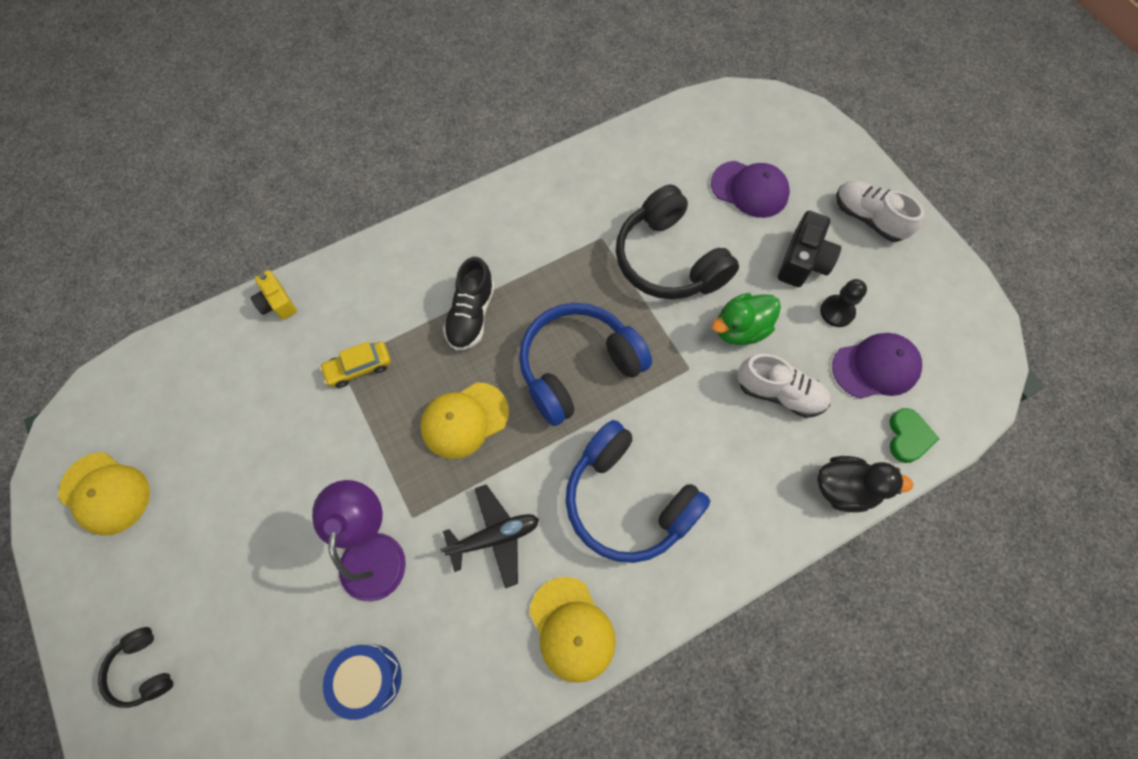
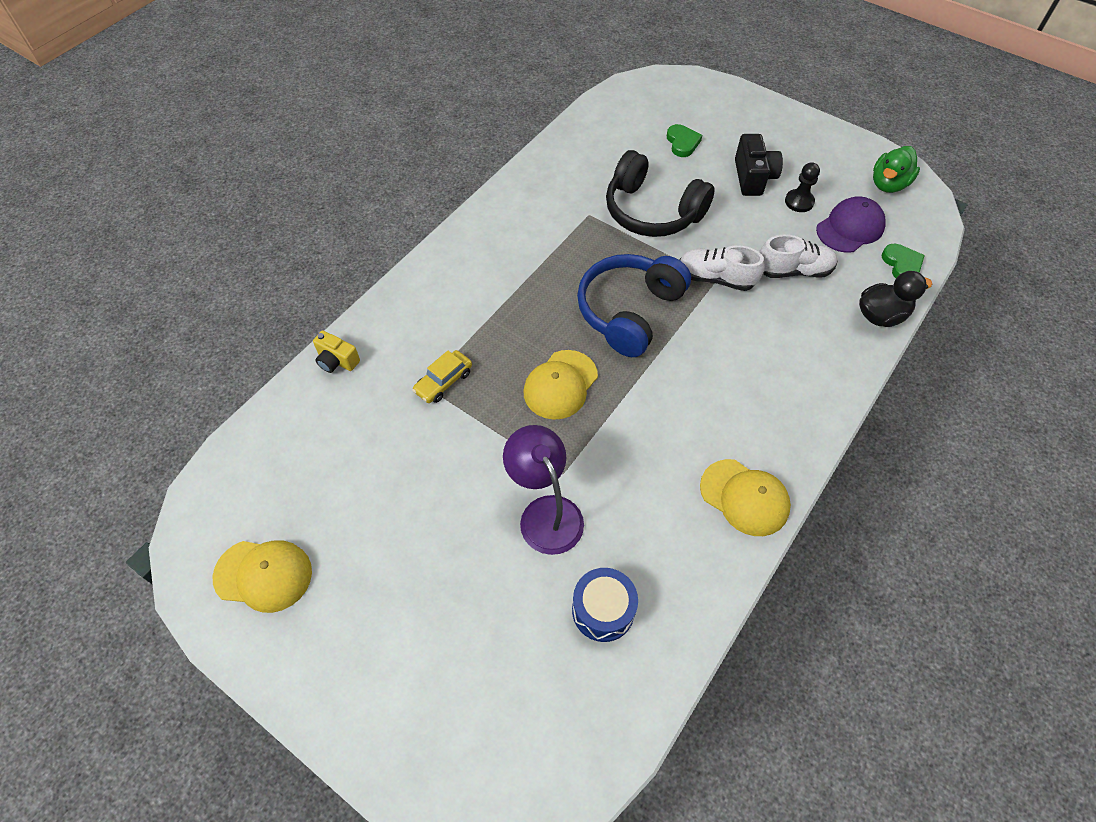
camera: 25 degrees left, 10 degrees down
black headphones [98,627,173,708] -> none
black plane [440,484,539,588] -> none
black shoe [443,257,495,351] -> none
blue headphones [566,420,710,563] -> none
purple cap [711,161,790,218] -> green heart [667,124,702,157]
green duck [712,293,781,345] -> green duck moved to [873,146,920,193]
white shoe [836,181,924,242] -> white shoe moved to [680,245,765,291]

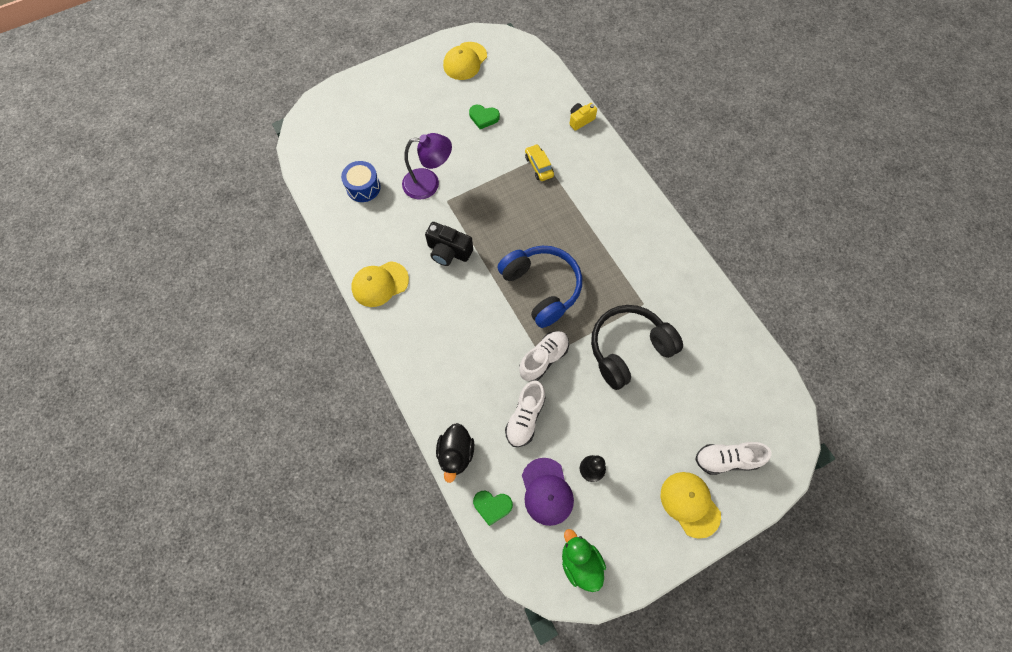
camera: 115 degrees right, 10 degrees up
yellow cap [523,350,598,420] -> yellow cap moved to [661,472,721,539]
green heart [667,124,702,157] -> green heart moved to [469,105,500,129]
black camera [735,134,783,196] -> black camera moved to [425,222,473,266]
none -> white shoe [695,442,771,475]

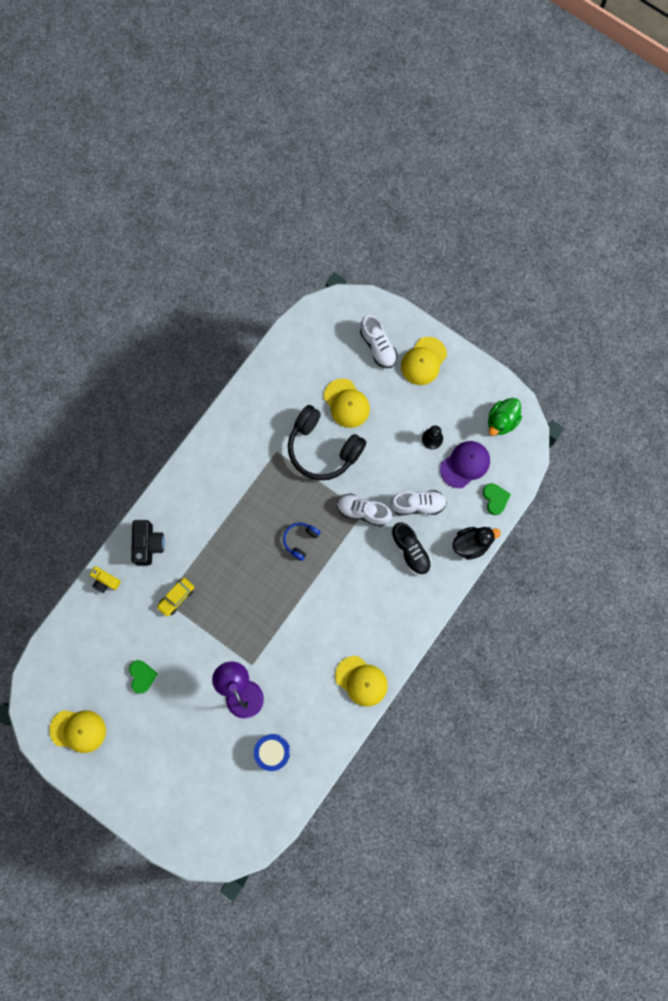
camera: 115 degrees left, 10 degrees up
black camera [425,222,473,266] -> black camera moved to [131,520,165,565]
blue headphones [498,246,582,328] -> blue headphones [283,522,320,561], size x0.48
none -> yellow cap [324,378,370,428]
none -> black shoe [391,522,432,575]

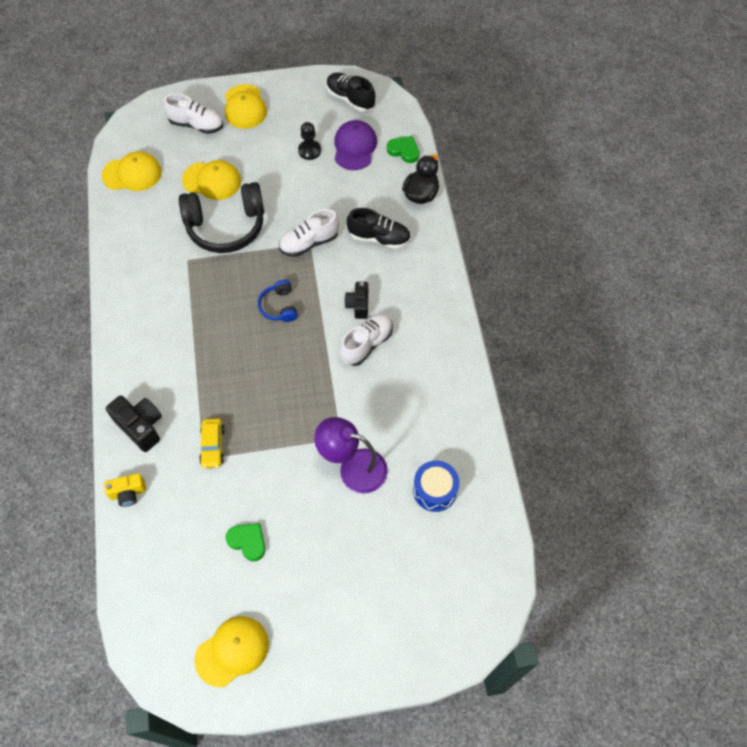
camera: 45 degrees left, 15 degrees down
yellow cap [335,656,388,707] -> yellow cap moved to [102,151,162,191]
white shoe [390,490,447,515] -> white shoe moved to [339,314,393,366]
green duck [488,398,522,436] -> black shoe [326,72,375,112]
none -> black camera [344,282,368,319]

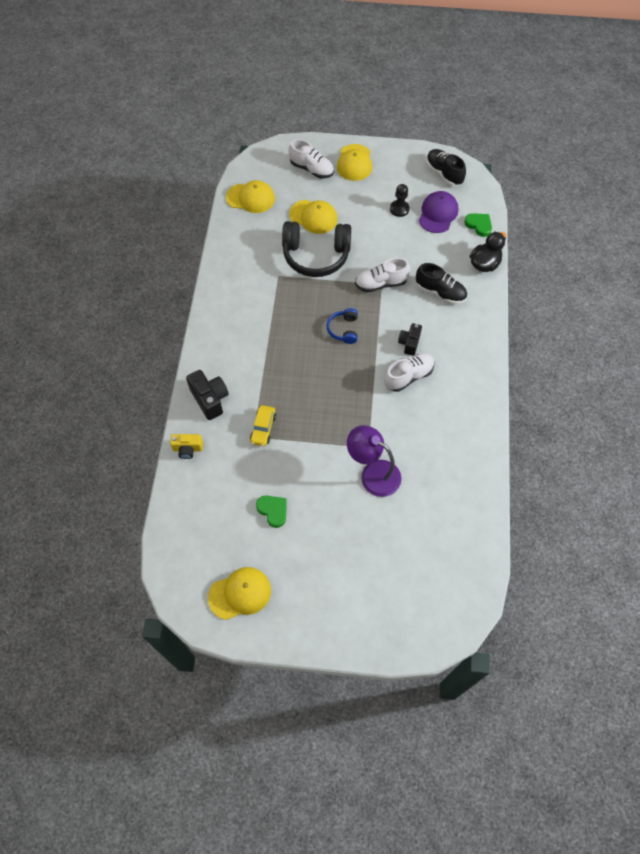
camera: 15 degrees right, 0 degrees up
blue drum [413,460,459,512] -> none

